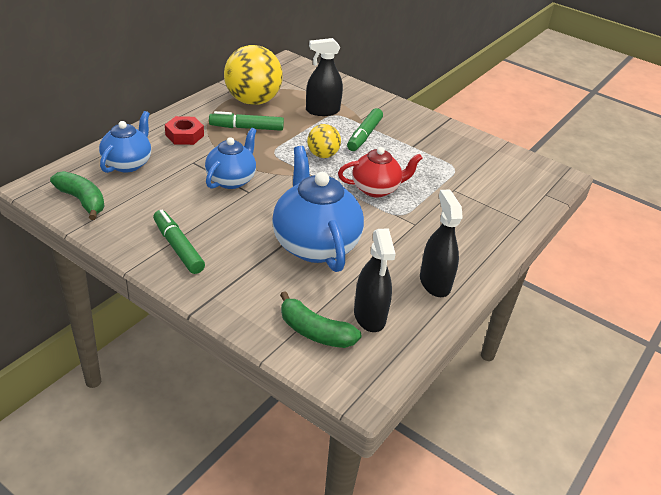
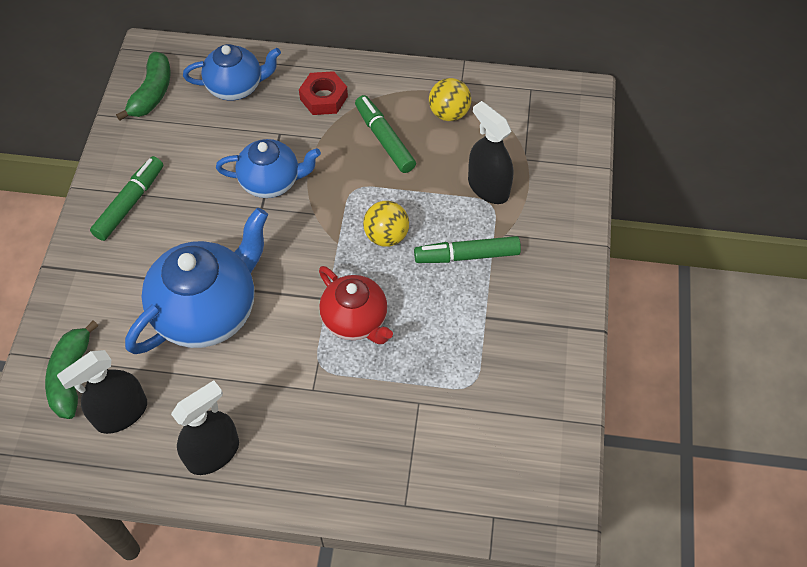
camera: 65 degrees right, 20 degrees up
yellow ball [224,45,283,105] -> yellow ball [429,78,471,121], size x0.53

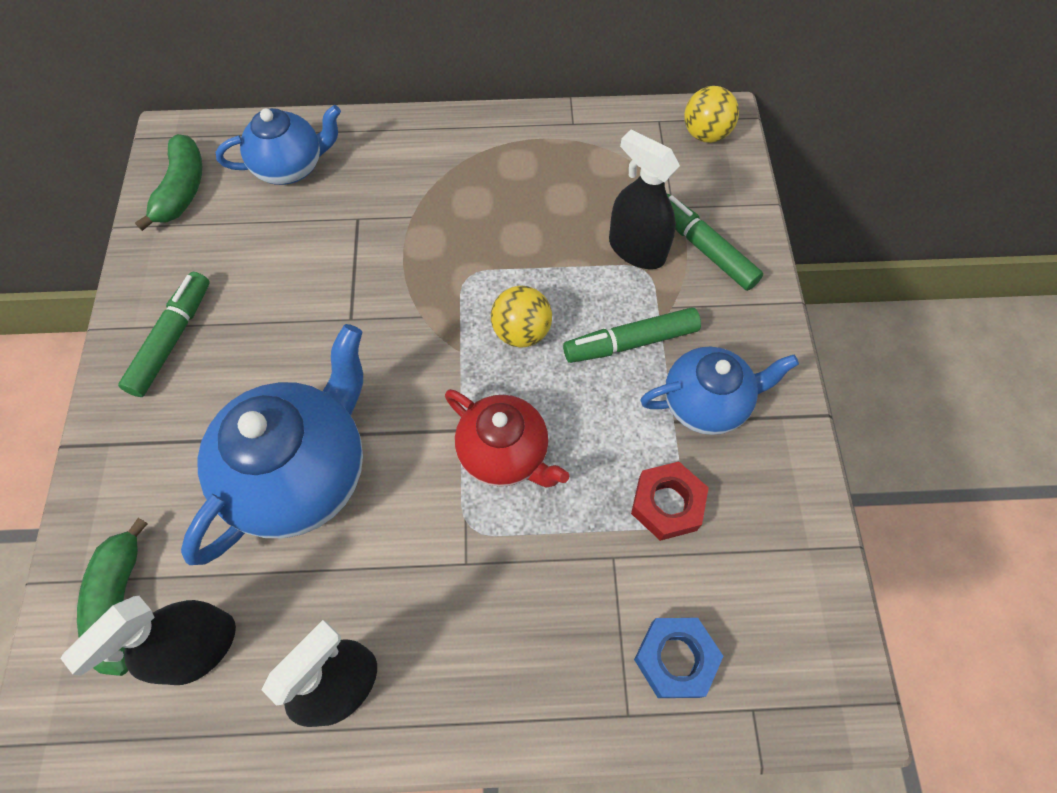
camera: 10 degrees left, 5 degrees up
blue teapot [216,139,321,198] -> blue teapot moved to [641,347,799,435]
red nut [299,71,348,115] -> red nut moved to [631,461,709,541]
green marker [355,95,416,173] -> green marker moved to [667,194,763,291]
yellow ball [429,78,471,121] -> yellow ball moved to [684,86,739,143]
none -> blue nut [634,618,723,698]

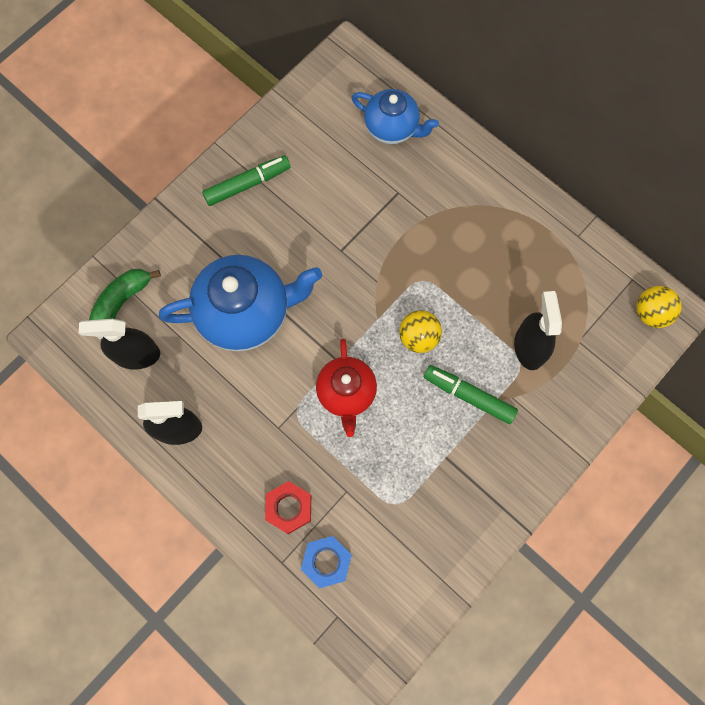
camera: 45 degrees right, 10 degrees up
green banana [135,134,202,231] -> none
red nut [631,461,709,541] -> red nut moved to [265,481,311,534]
blue teapot [641,347,799,435] -> none
green marker [667,194,763,291] -> none

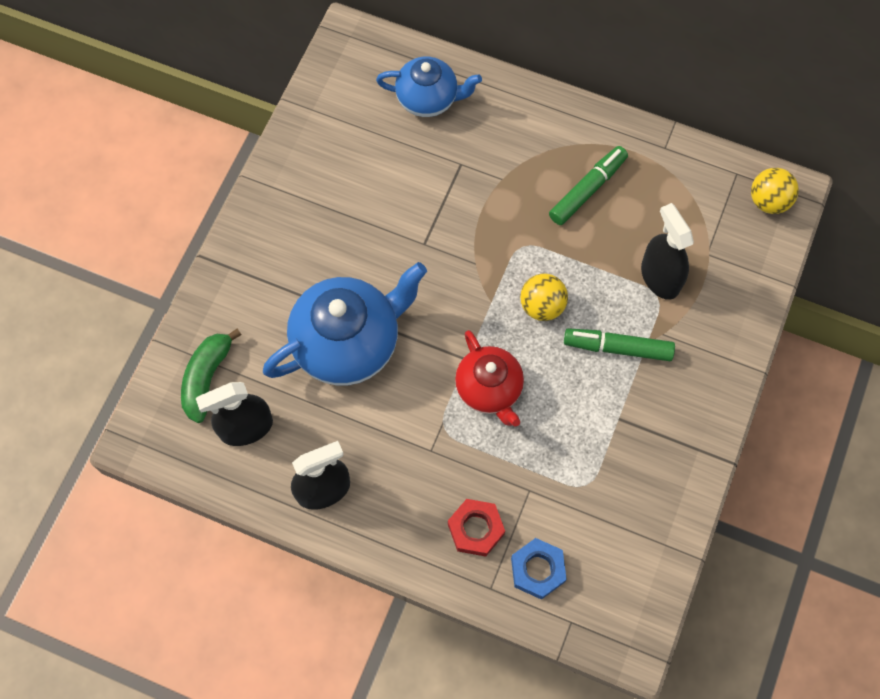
camera: 20 degrees left, 5 degrees down
green marker [202,155,291,206] -> green marker moved to [549,146,628,225]

